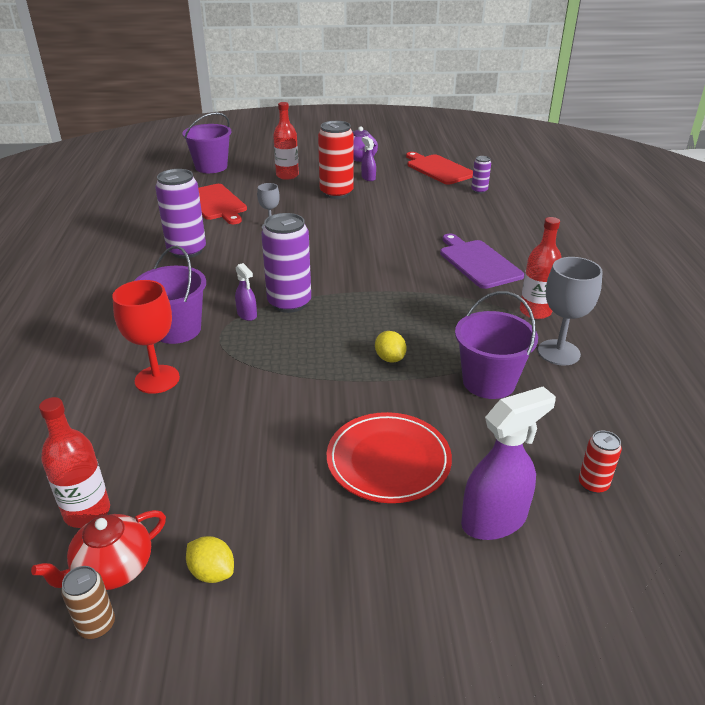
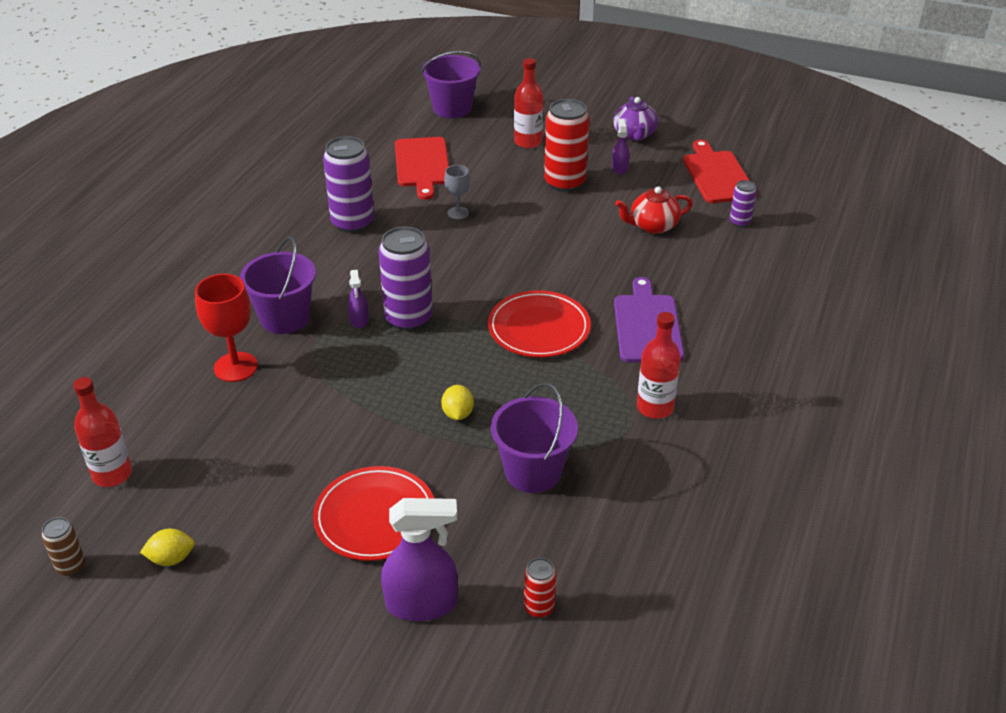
camera: 25 degrees right, 5 degrees up
red teapot [31,510,166,590] -> red teapot moved to [615,187,693,234]
yellow lemon [186,536,234,583] -> yellow lemon turned 75 degrees counterclockwise [140,529,195,566]
grey goblet [538,257,603,365] -> none
none -> red plate [488,290,591,358]

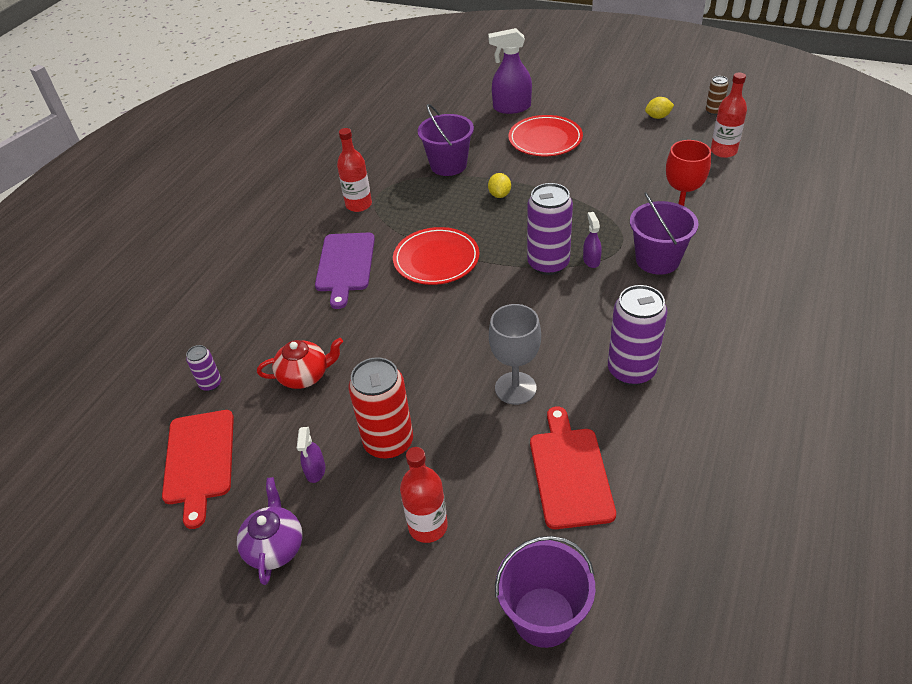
camera: 175 degrees left, 5 degrees up
grey goblet [444,165,470,220] -> grey goblet [489,304,541,405], size x1.72
red can [524,558,556,618] -> none

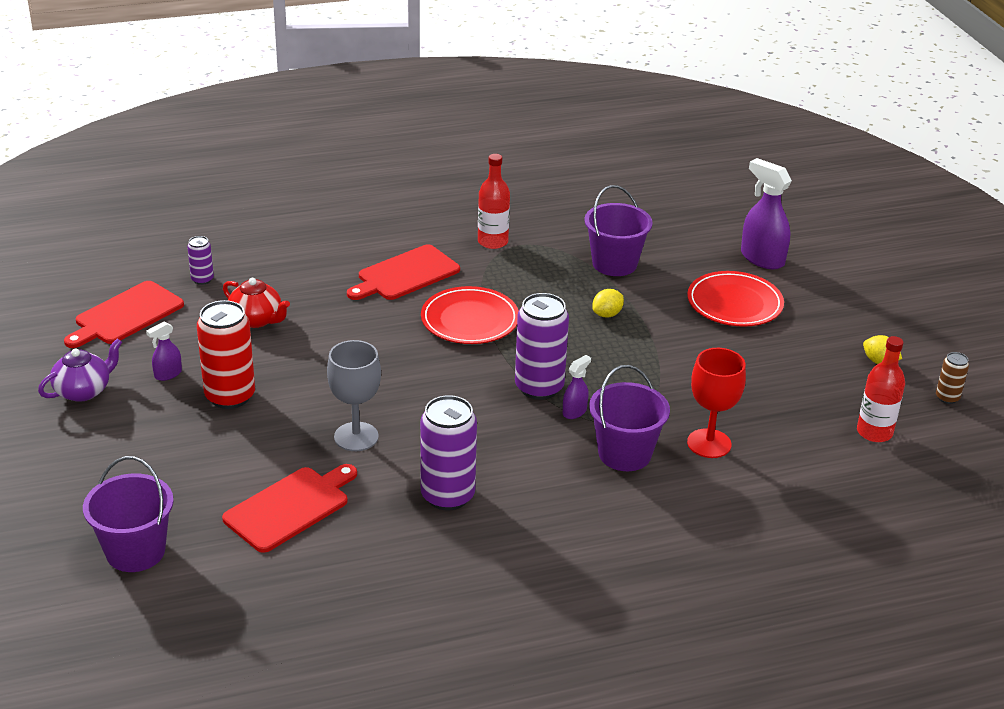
camera: 45 degrees right, 10 degrees down
purple cutting board [315,233,375,309] -> red cutting board [347,244,460,300]
red bottle [400,447,448,543] -> none

